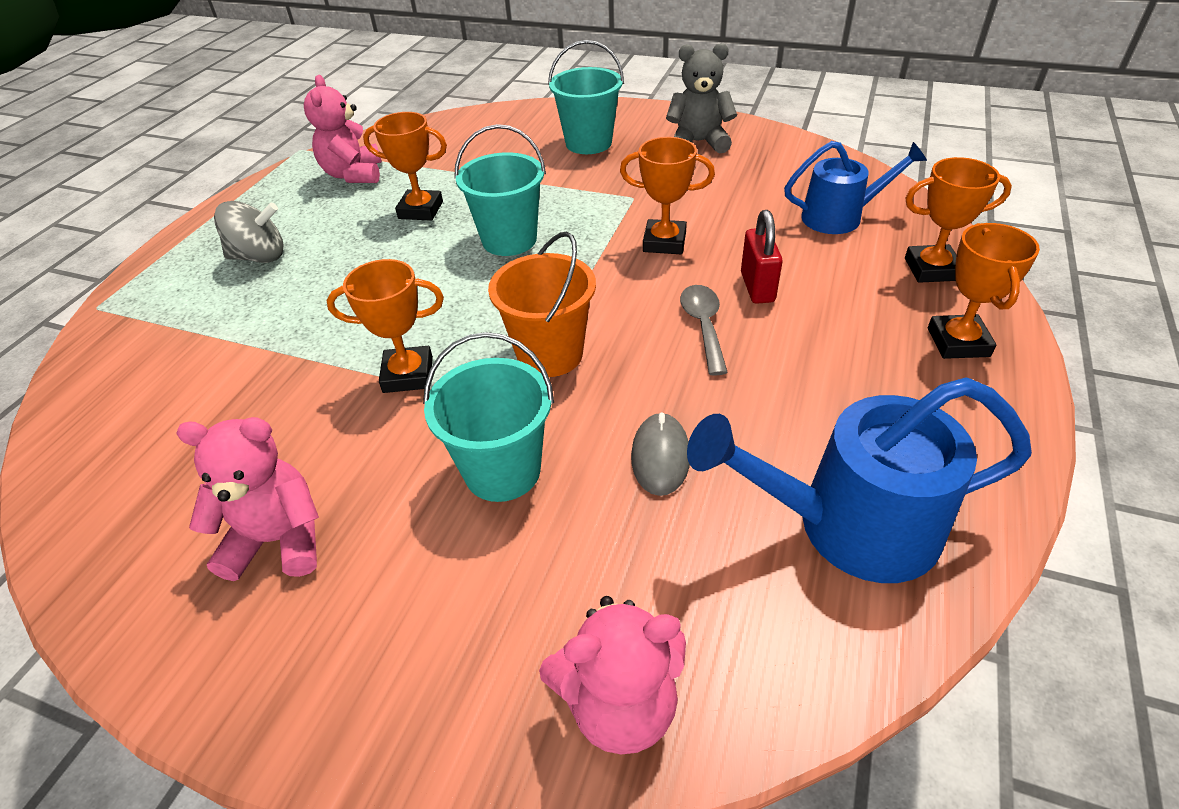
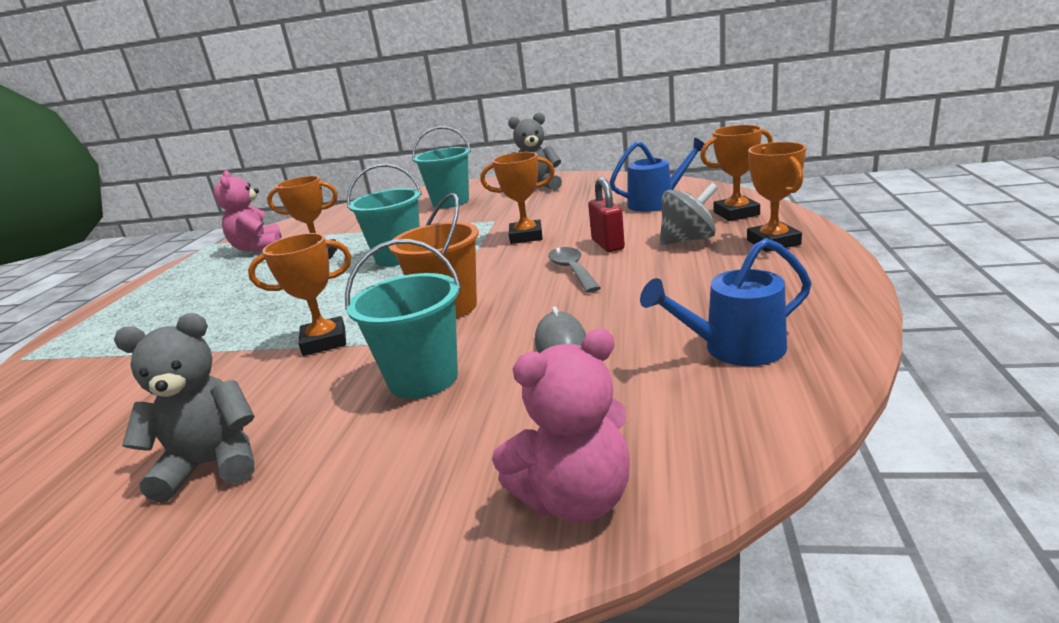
camera: 10 degrees left, 20 degrees down
pink teddy bear [176,417,319,581] -> grey teddy bear [114,313,255,502]
grey spinning top [214,201,284,263] -> grey spinning top moved to [660,183,718,245]
blue watering can [687,377,1032,583] -> blue watering can [640,238,812,366], size x0.65

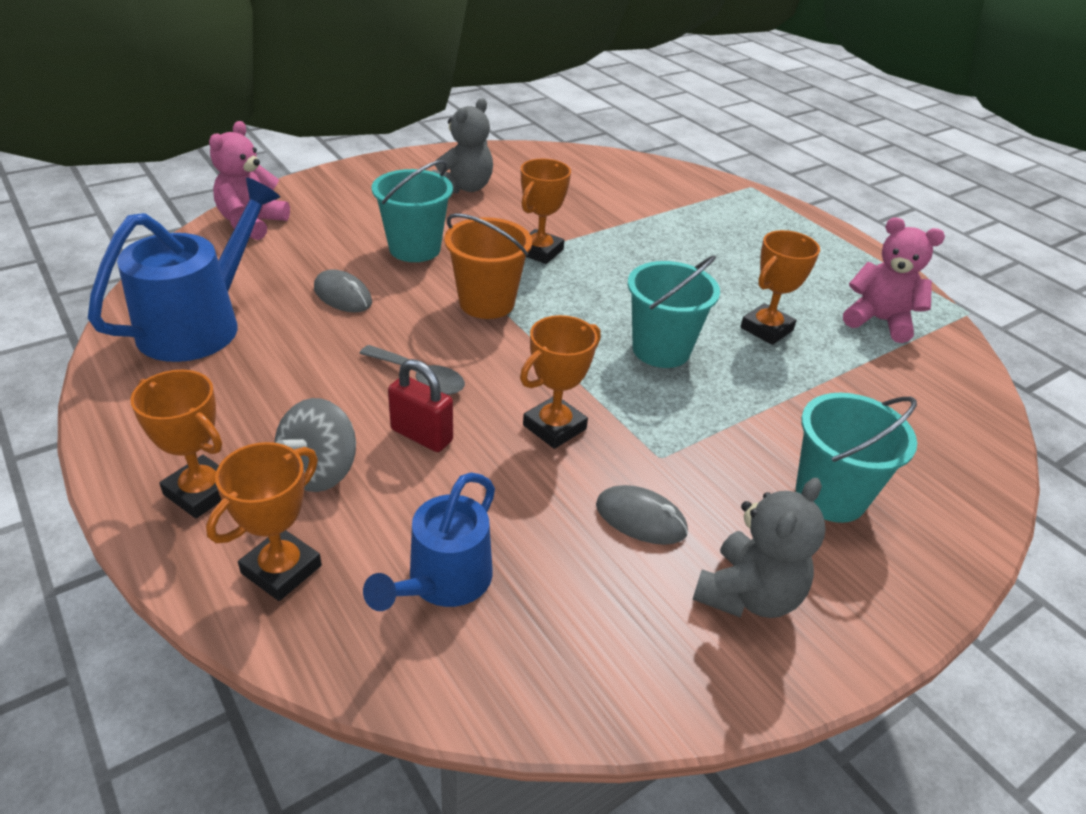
camera: 130 degrees right, 15 degrees up
blue watering can [640,238,812,366] -> blue watering can [88,177,280,362], size x1.55
none -> grey mouse [596,485,688,545]

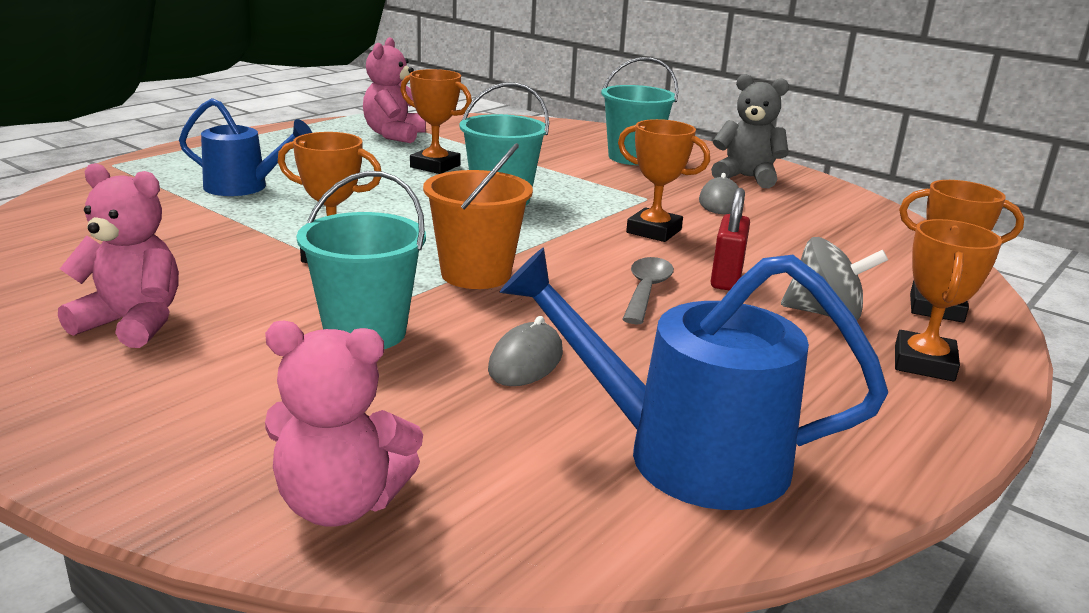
camera: 105 degrees left, 15 degrees down
blue watering can [363,472,495,611] -> blue watering can moved to [179,98,312,196]
grey teddy bear [432,98,493,193] -> pink teddy bear [58,163,179,348]

